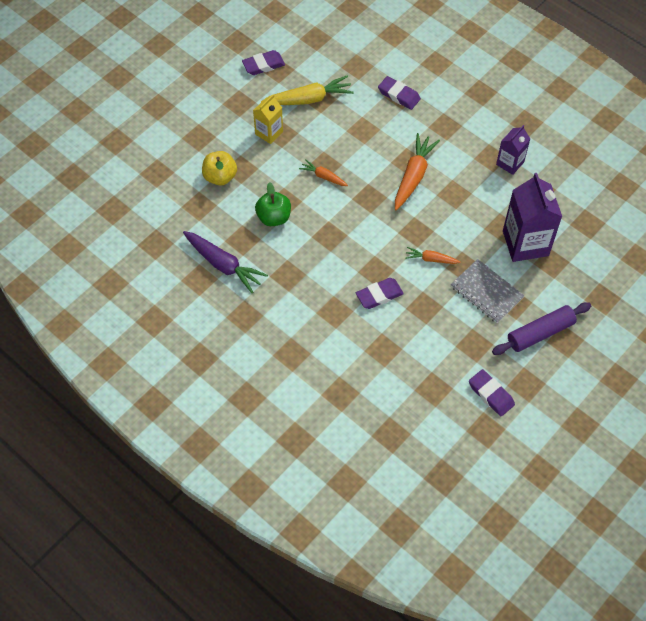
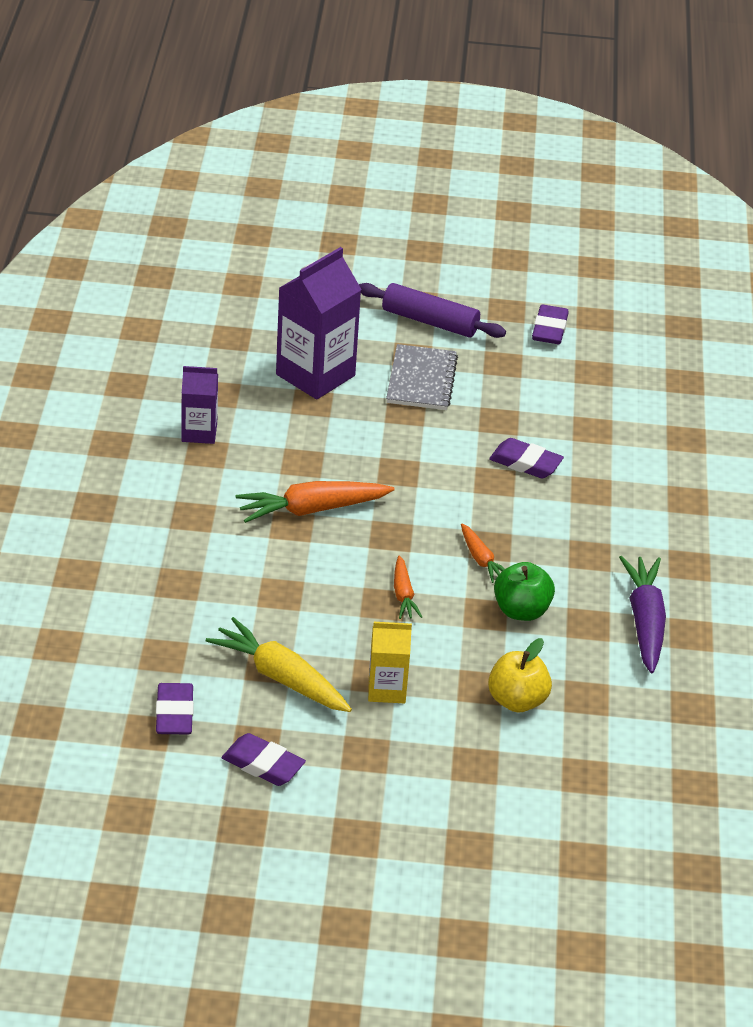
camera: 130 degrees left, 20 degrees down
purple eraser [378,76,421,110] -> purple eraser moved to [156,683,194,734]
orange carrot [405,247,460,264] -> orange carrot moved to [461,524,504,583]

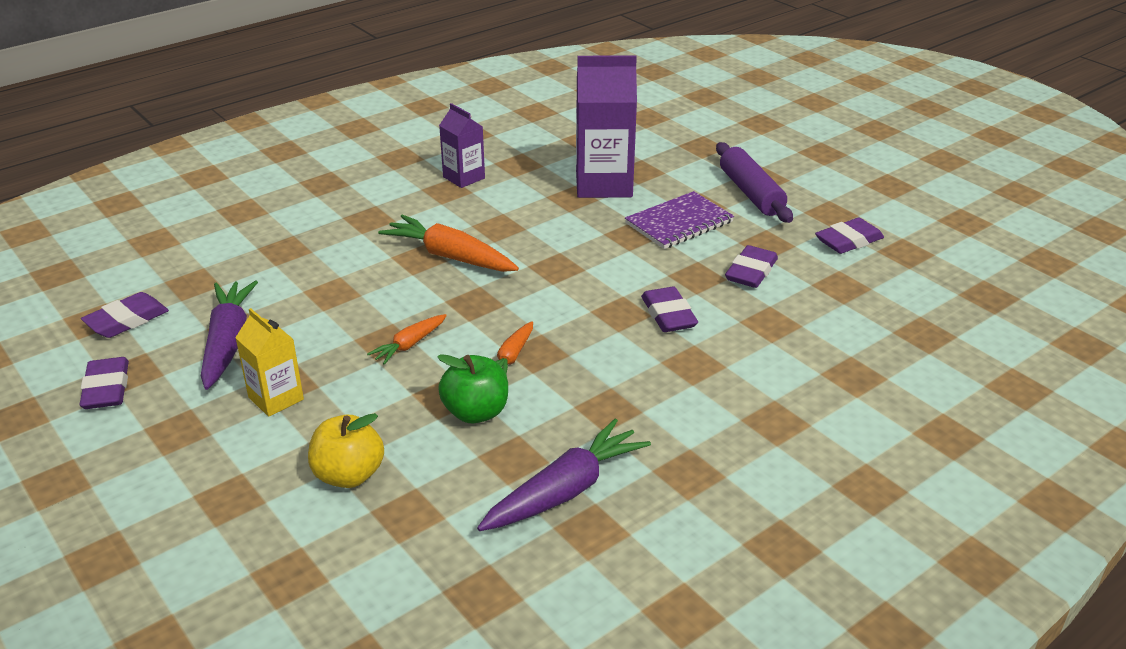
camera: 50 degrees right, 5 degrees down
yellow carrot [206,617,352,712] -> purple carrot [201,280,258,390]
grey notebook [386,344,458,410] -> purple notebook [625,191,734,249]
none -> purple eraser [725,245,778,288]

